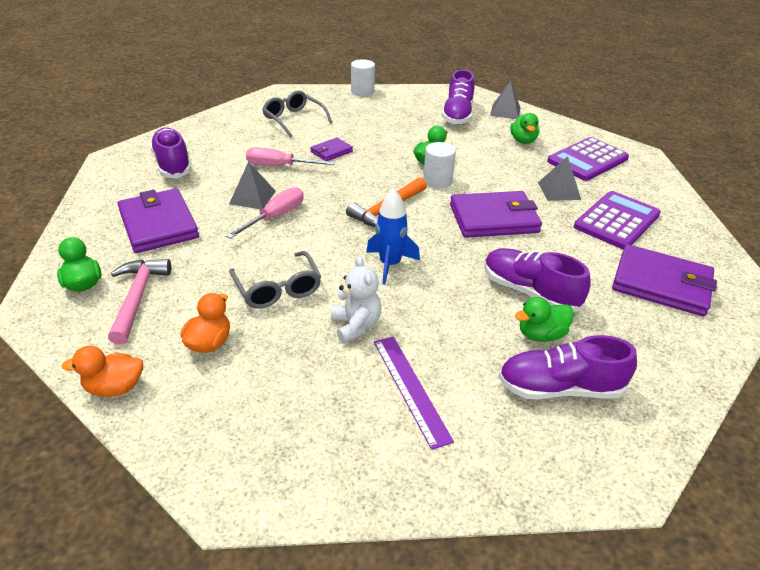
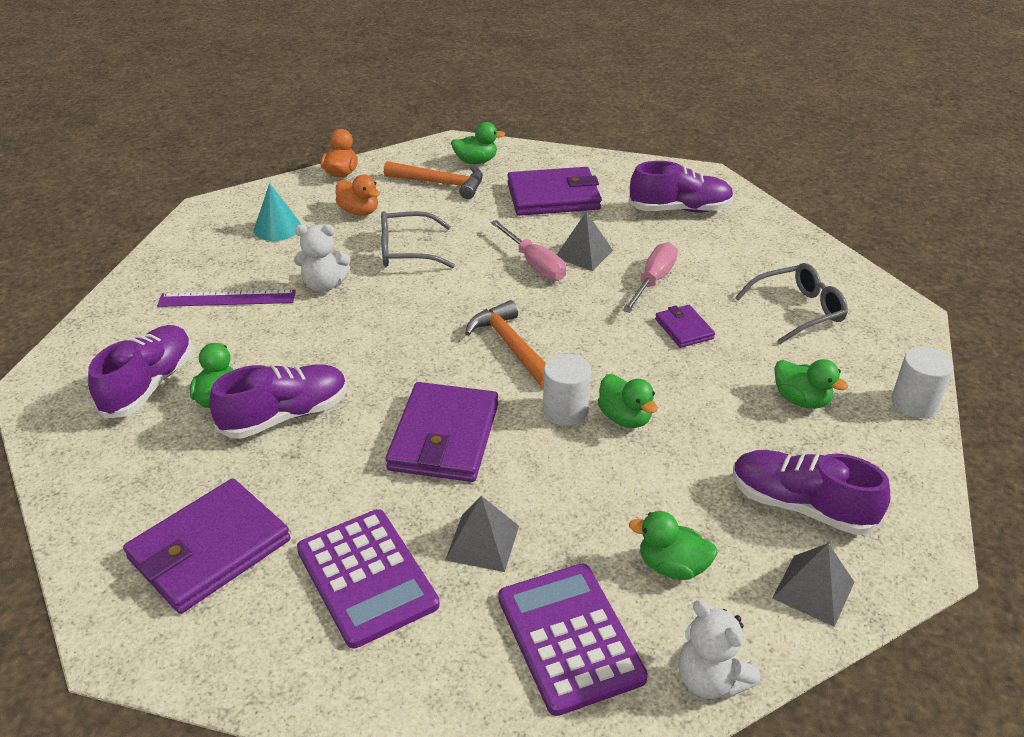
camera: 110 degrees right, 0 degrees up
pink hammer [108,259,171,345] -> orange hammer [384,161,483,199]
blue rocket [366,189,420,285] -> none
none -> turquoise cone [254,183,301,241]
none -> white teddy bear [679,600,760,699]
none -> green duck [774,359,848,409]

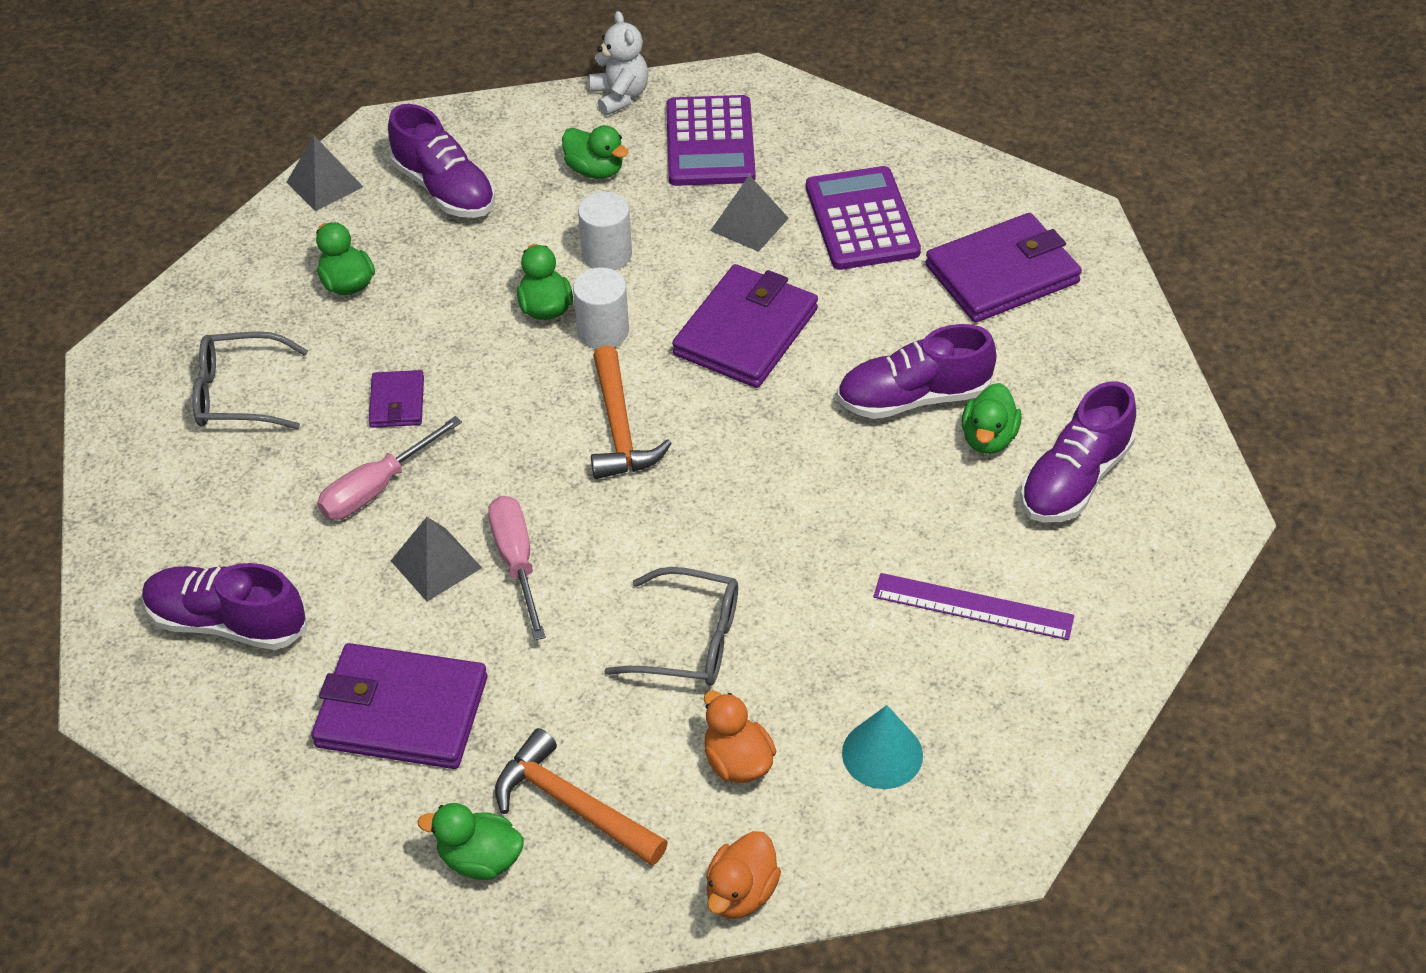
camera: 160 degrees left, 10 degrees up
white teddy bear [294,225,351,292] -> none
grey pyramid [772,543,854,627] -> grey pyramid moved to [286,136,363,211]
white cylinder [891,347,954,418] -> white cylinder moved to [578,192,632,270]

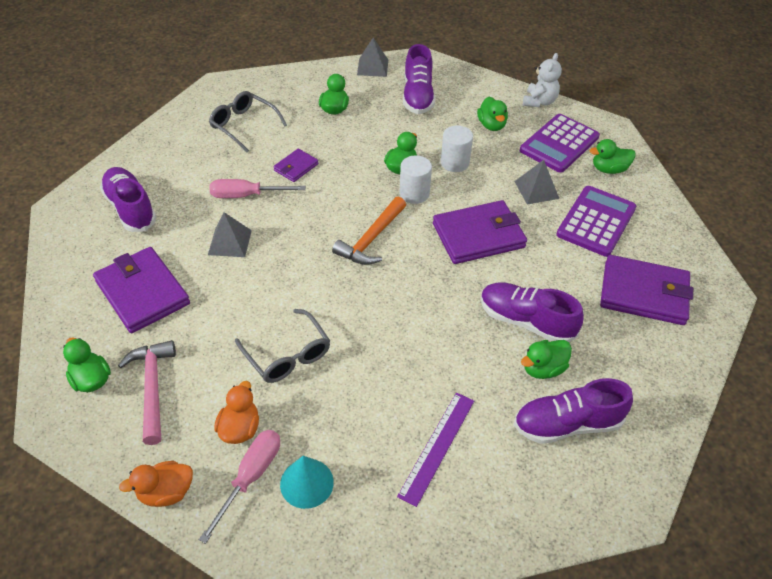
camera: 40 degrees right, 0 degrees up
pink screwdriver [488,496,546,640] -> pink screwdriver moved to [199,430,280,544]
orange hammer [495,728,668,866] -> pink hammer [118,340,176,445]
purple ruler [873,573,1074,640] -> purple ruler turned 60 degrees clockwise [397,392,474,507]
none -> green duck [589,139,635,174]

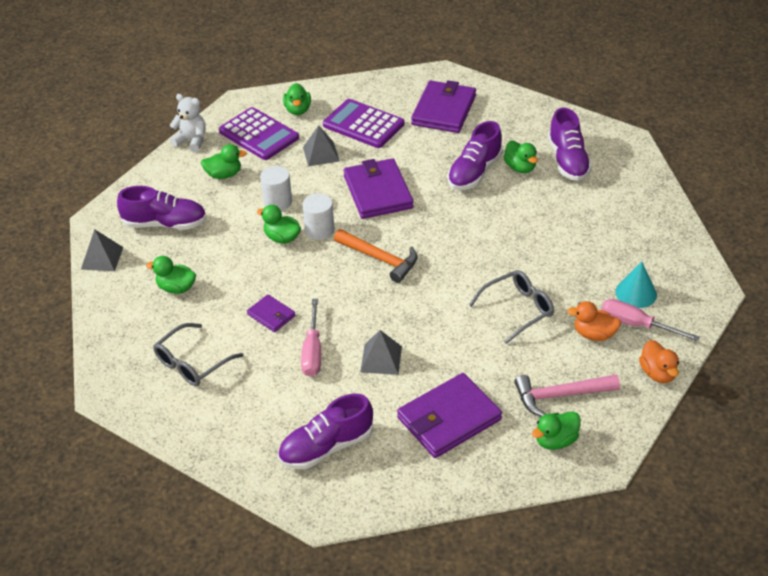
camera: 85 degrees left, 5 degrees down
purple ruler [397,392,474,507] -> none

